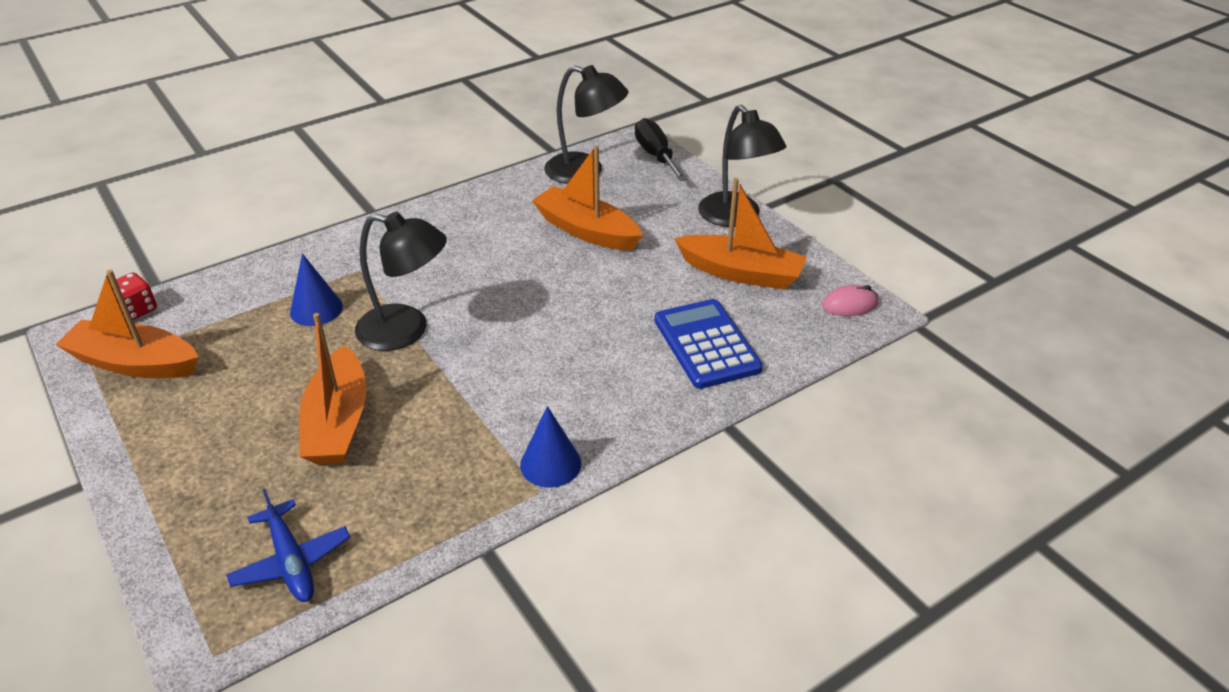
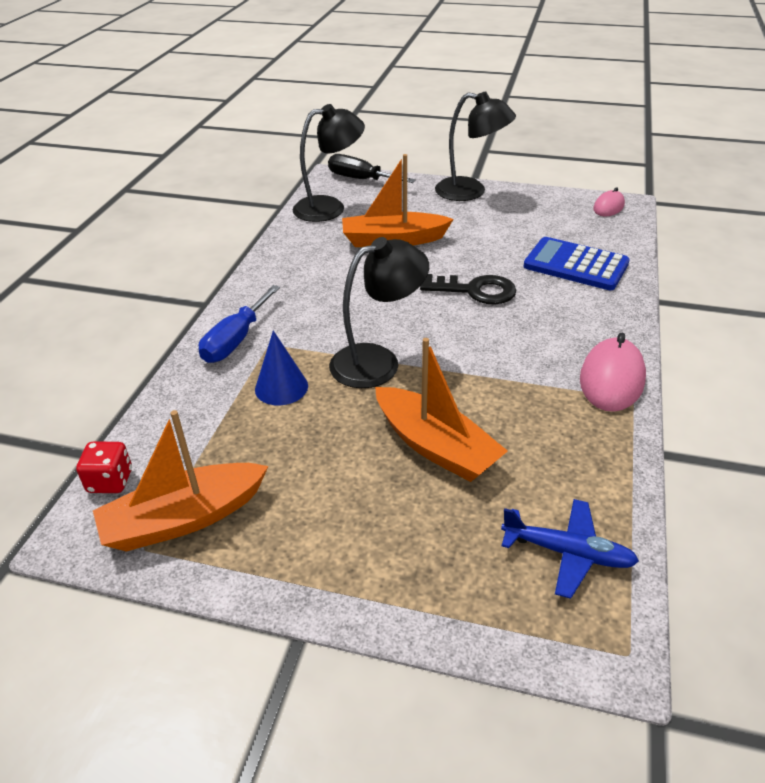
camera: 40 degrees left, 0 degrees up
blue cone [520,406,582,488] -> pink mouse [580,333,646,412]
orange boat [674,178,807,290] -> none
none -> blue screwdriver [199,285,280,363]
none -> black key [420,274,517,305]

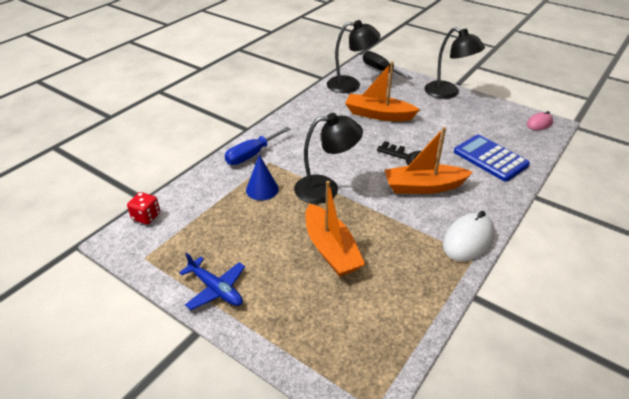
camera: 20 degrees right, 0 degrees up
orange boat [93,410,269,551] -> orange boat moved to [385,127,473,194]
blue plane [501,499,639,599] -> blue plane moved to [179,253,245,310]
pink mouse [580,333,646,412] -> white mouse [443,211,495,261]

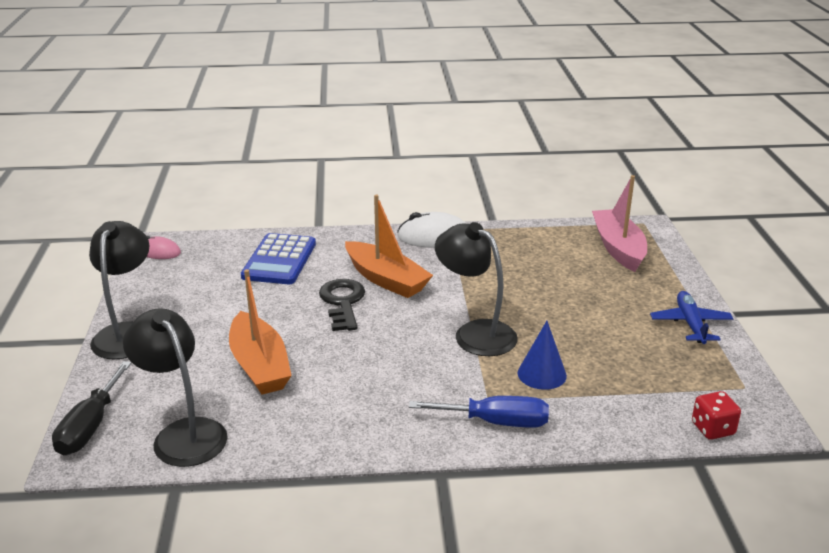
camera: 130 degrees left, 10 degrees down
orange boat [305,181,365,277] -> none
none -> pink boat [592,175,647,272]

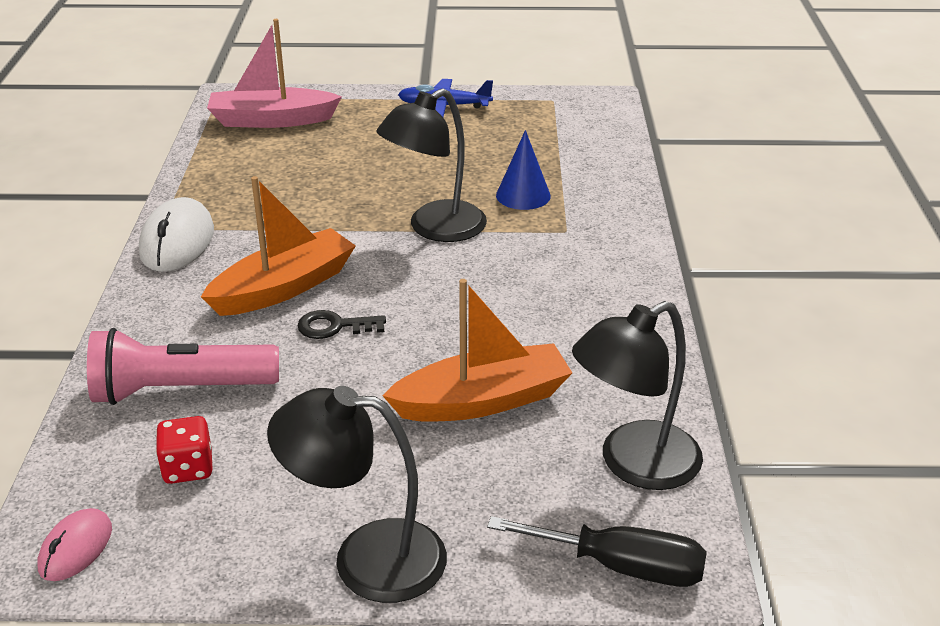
camera: 85 degrees left, 5 degrees up
blue calculator [241,233,316,284] -> pink flashlight [87,328,279,405]
black key [319,279,365,331] -> black key [298,310,386,339], size x0.65
blue screwdriver [409,396,549,428] -> none
red dice [692,391,741,440] -> red dice moved to [156,416,213,484]

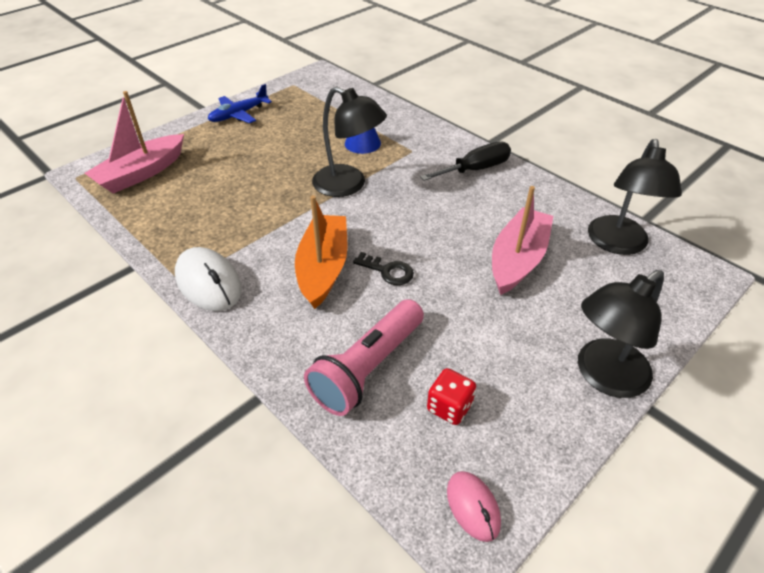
camera: 45 degrees left, 10 degrees up
black key [298,310,386,339] -> black key turned 105 degrees counterclockwise [353,252,414,285]
black lamp [376,89,487,242] -> black lamp turned 60 degrees counterclockwise [312,86,387,197]
orange boat [382,279,572,422] -> pink boat [492,186,553,295]
black screwdriver [487,516,707,587] -> black screwdriver moved to [420,142,511,181]

